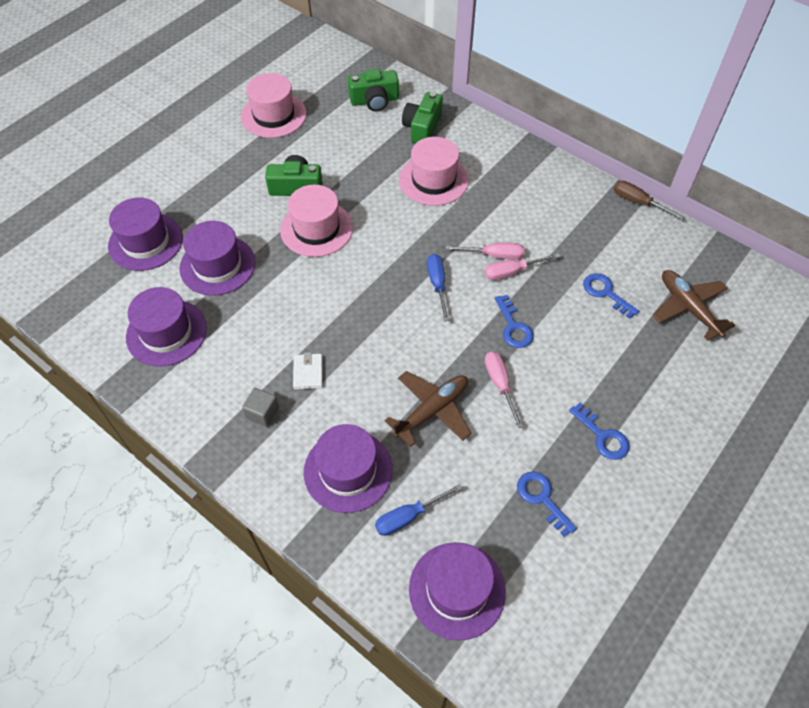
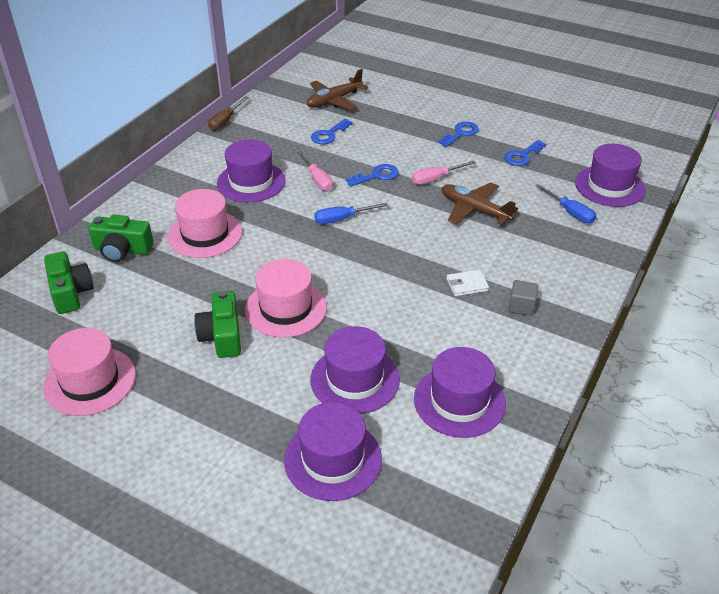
camera: 100 degrees left, 15 degrees down
purple hat [304,424,392,513] -> purple hat moved to [217,140,286,202]
pink screwdriver [446,242,524,259] -> none

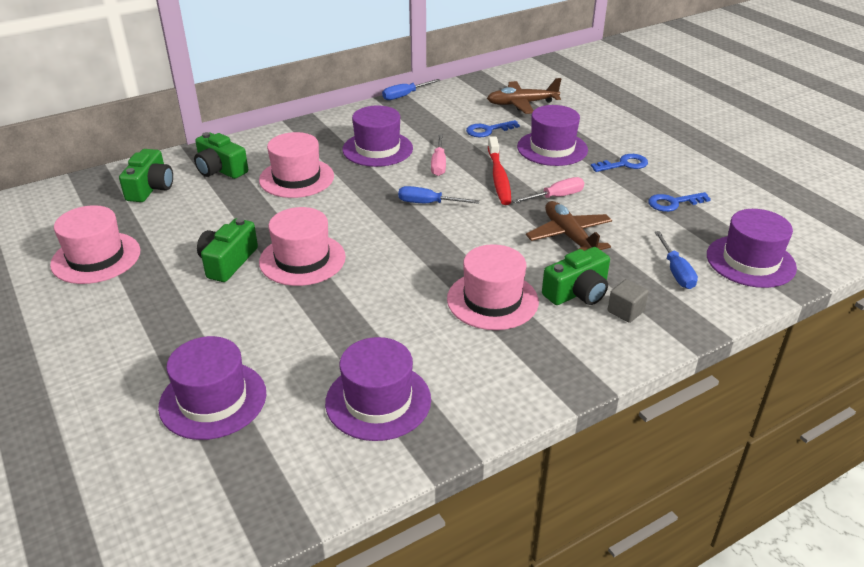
camera: 30 degrees right, 5 degrees down
brown screwdriver [208,96,249,131] -> blue screwdriver [382,79,440,100]
purple hat [311,326,400,414] -> purple hat moved to [517,105,588,166]
blue key [346,164,399,187] -> red toothbrush [488,136,511,205]
pink screwdriver [412,161,476,185] -> pink screwdriver turned 150 degrees clockwise [512,177,584,203]
white wallet [446,270,489,296] -> pink hat [447,244,539,330]
grey cube [509,280,538,316] -> grey cube moved to [608,279,648,323]
none -> green camera [542,247,610,305]

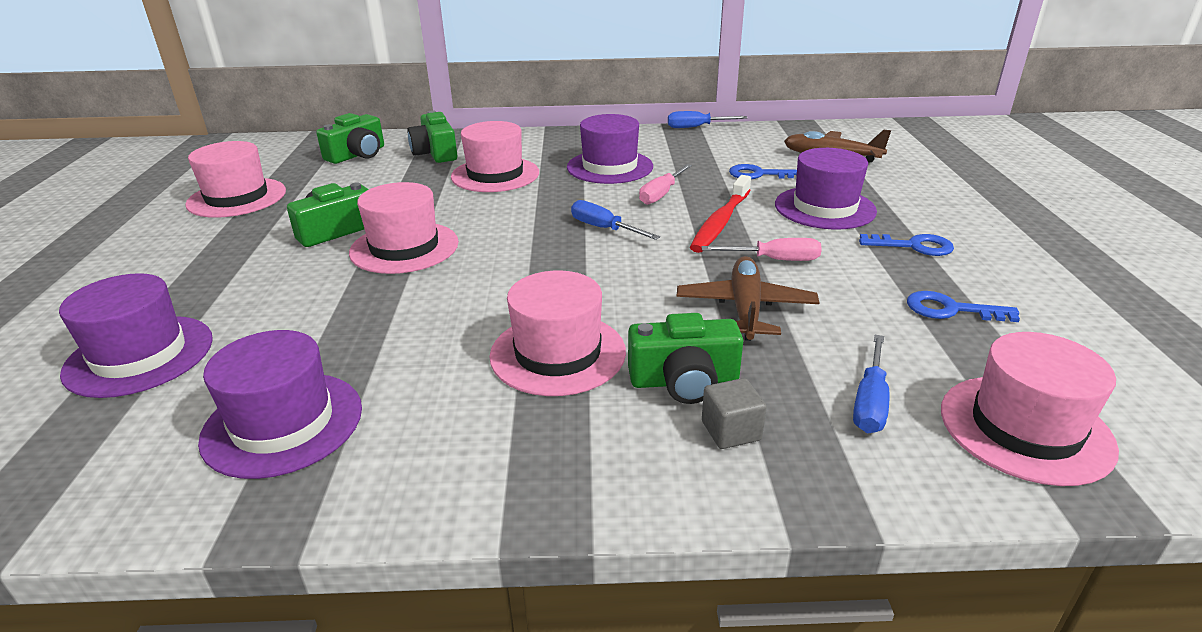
camera: 30 degrees right, 5 degrees down
purple hat [707,209,797,288] -> pink hat [941,332,1119,486]

